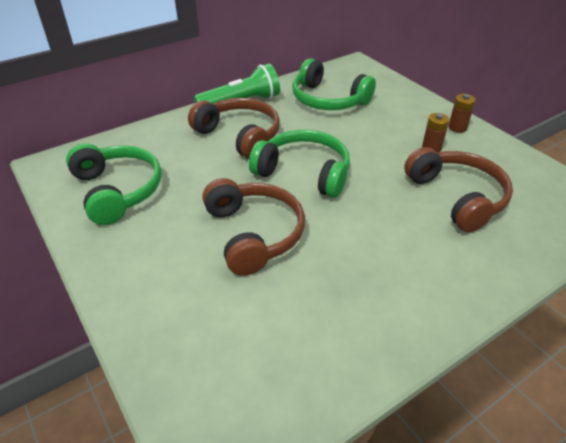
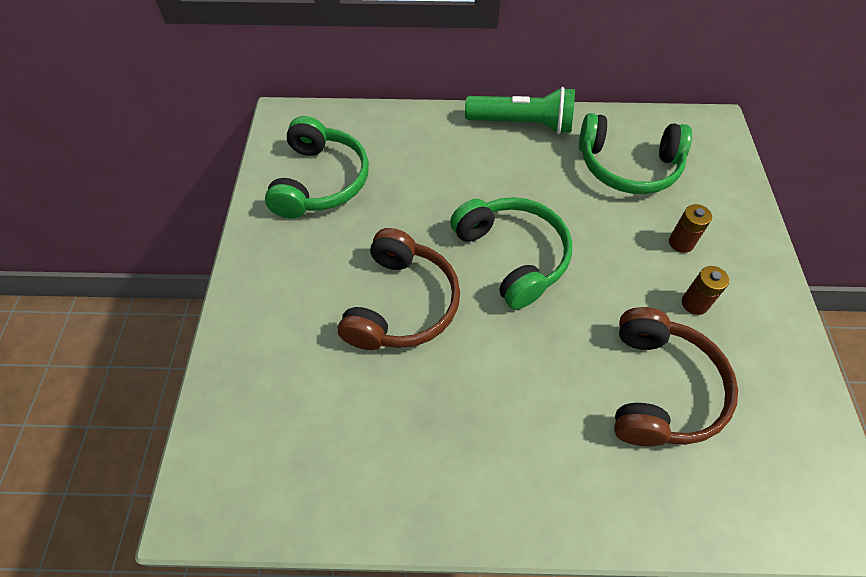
camera: 35 degrees right, 15 degrees up
brown headphones [188,98,280,159] -> none
green headphones [292,58,376,110] -> green headphones turned 60 degrees counterclockwise [579,113,692,194]
brown battery [448,94,476,133] -> brown battery moved to [669,204,712,253]

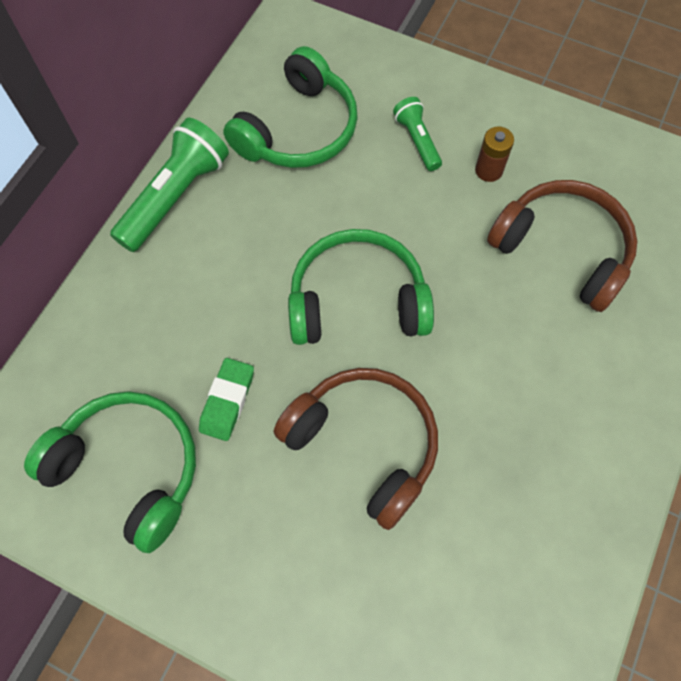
camera: 65 degrees left, 10 degrees up
brown battery [669,204,712,253] -> green flashlight [393,97,442,171]
none -> green eraser [199,358,254,441]

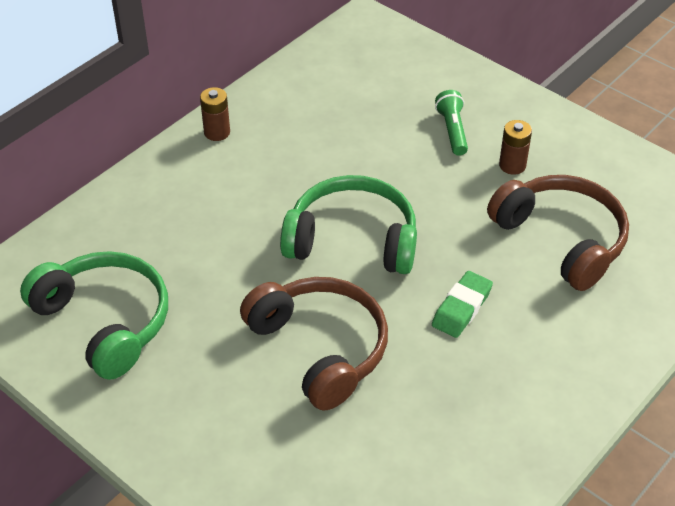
camera: 15 degrees right, 20 degrees down
green flashlight [110,118,229,252] -> brown battery [200,87,230,141]
green eraser [199,358,254,441] -> green eraser moved to [432,271,493,338]
green headphones [223,46,358,168] -> none

